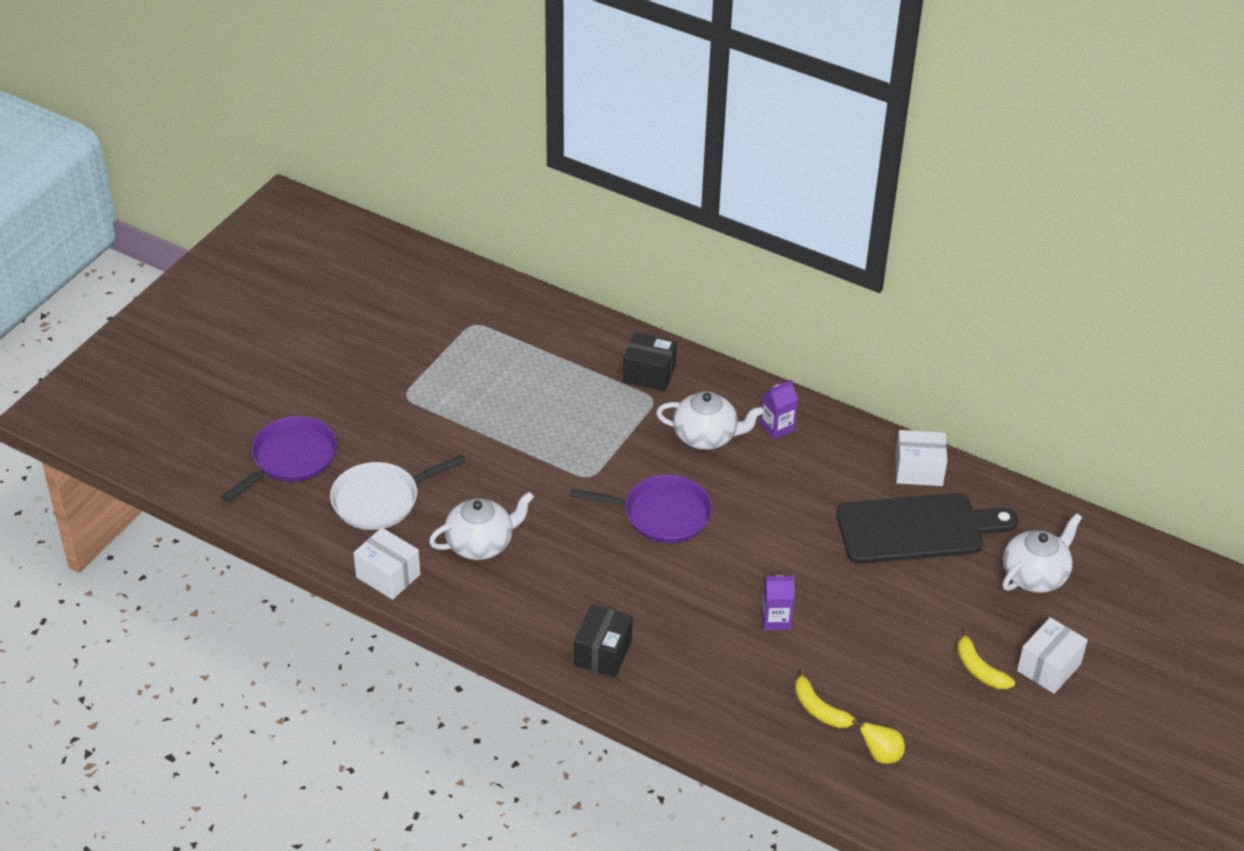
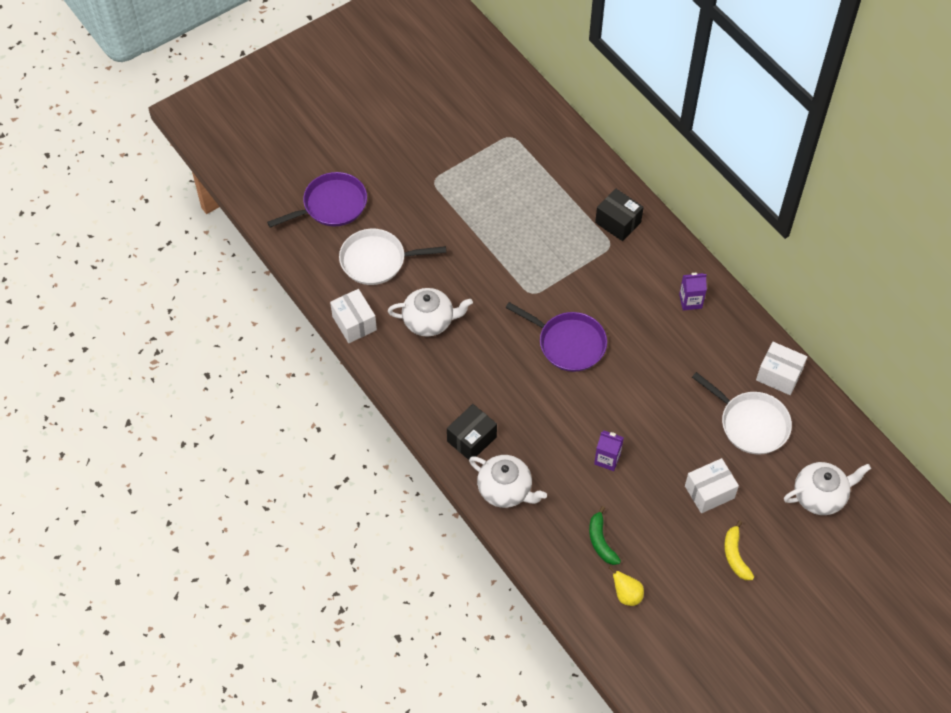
camera: 25 degrees right, 15 degrees up
white teapot [656,391,764,450] -> white teapot moved to [469,455,547,508]
yellow banana [795,668,856,728] -> green banana [589,506,621,565]
black cutting board [836,493,1018,564] -> white pan [692,372,792,455]
white box [1017,617,1088,694] -> white box moved to [685,458,739,513]

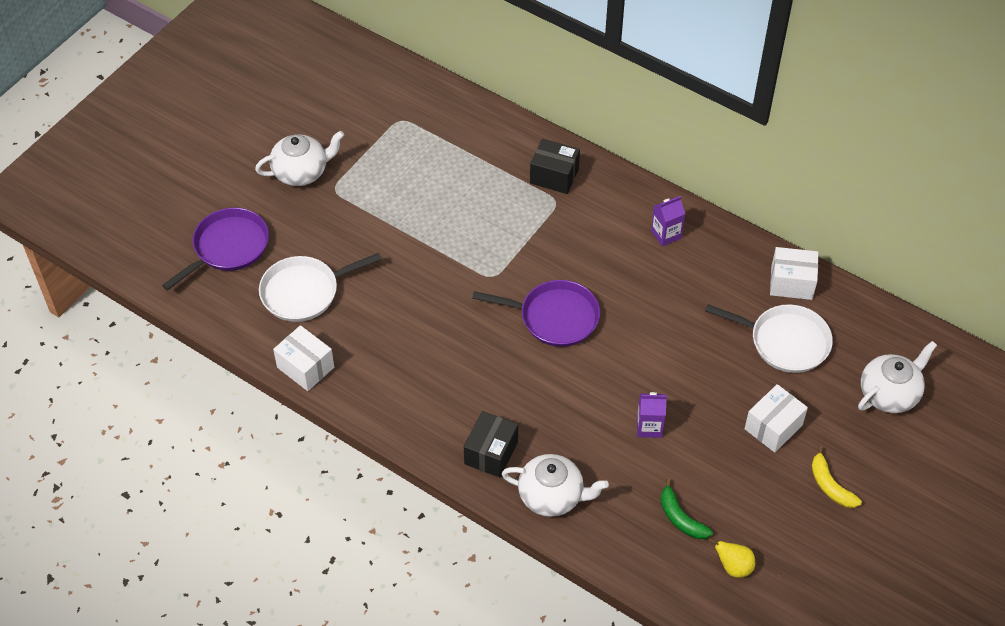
camera: 20 degrees left, 5 degrees down
white teapot [388,288,473,337] -> white teapot moved to [255,131,344,186]

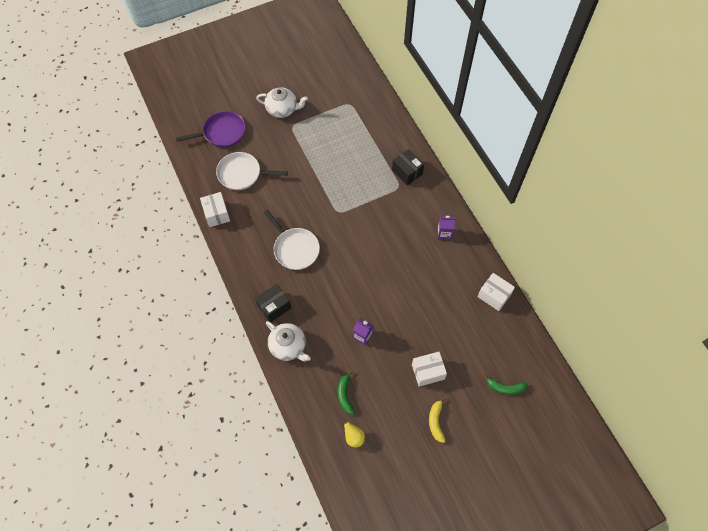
camera: 30 degrees right, 10 degrees up
purple pan [472,280,600,347] -> none
white pan [705,304,833,373] -> white pan moved to [264,210,320,270]
white teapot [858,341,937,413] -> green banana [484,374,528,395]

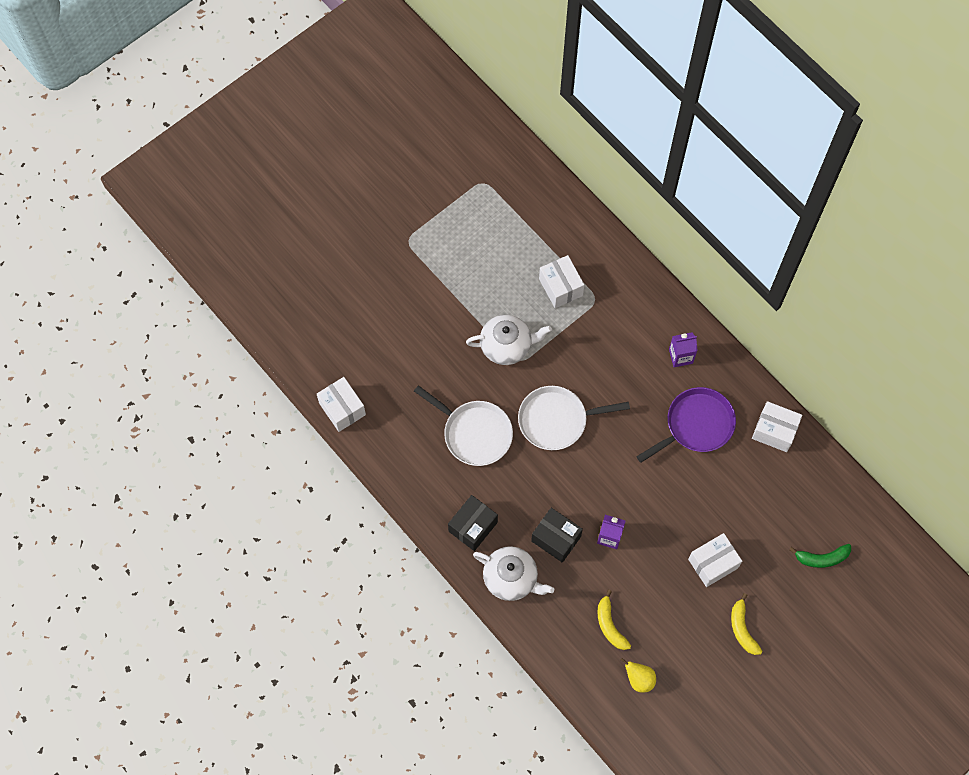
camera: 15 degrees left, 5 degrees up
purple pan [176,111,245,147] -> purple pan moved to [636,387,736,463]
white pan [216,152,288,190] -> white pan moved to [518,386,630,450]
white teapot [256,87,308,118] -> white teapot moved to [466,315,552,365]
green banana [337,370,355,414] -> yellow banana [598,590,631,650]
black box [392,149,424,186] -> black box moved to [531,508,583,563]
none -> white box [539,255,584,308]

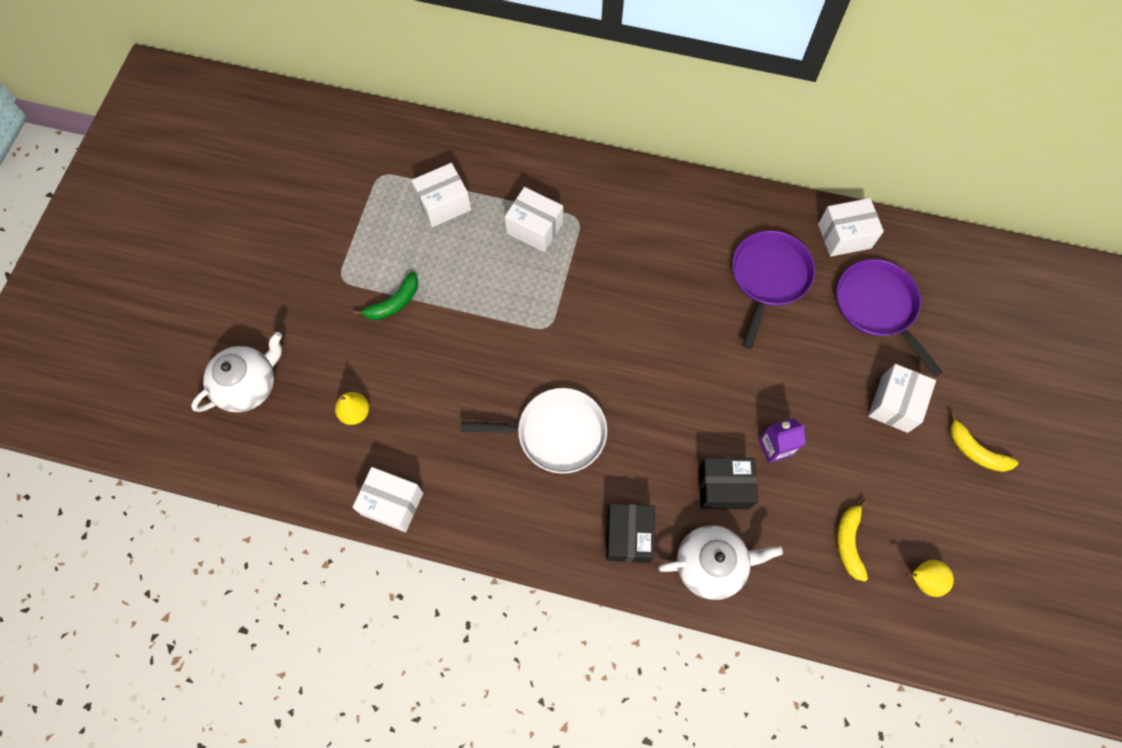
camera: 35 degrees left, 0 degrees up
white teapot [466,315,552,365] -> white teapot moved to [191,332,282,412]
white pan [518,386,630,450] -> none
yellow banana [598,590,631,650] -> yellow banana turned 60 degrees clockwise [837,499,868,581]
purple carton [669,332,698,367] -> none
green banana [789,544,851,568] -> green banana moved to [353,271,418,320]
none -> yellow pear [335,392,369,425]
none -> white box [411,163,471,227]
none -> purple pan [837,259,942,377]

